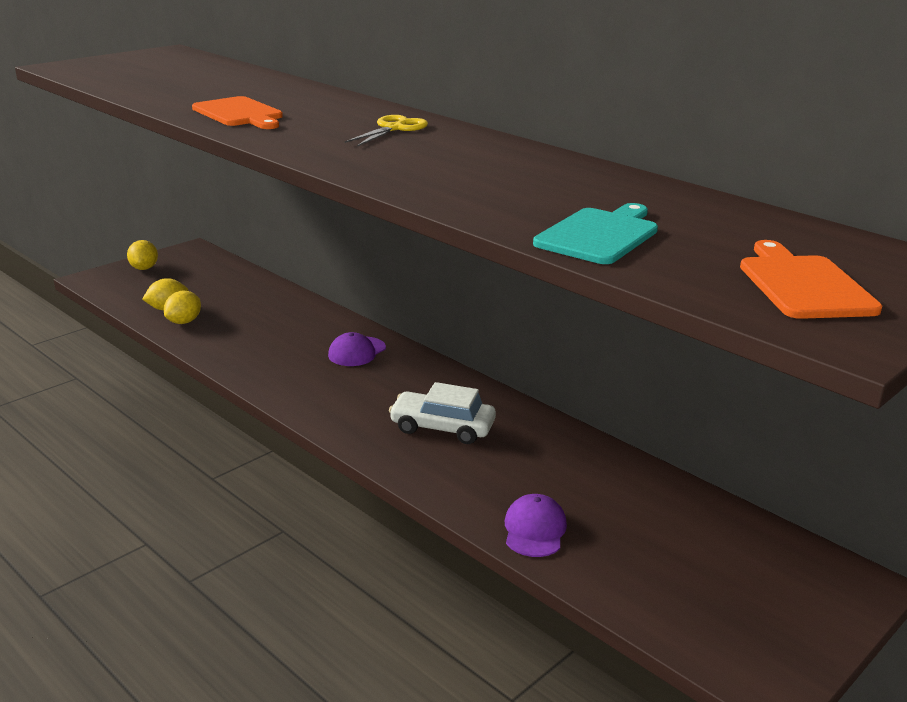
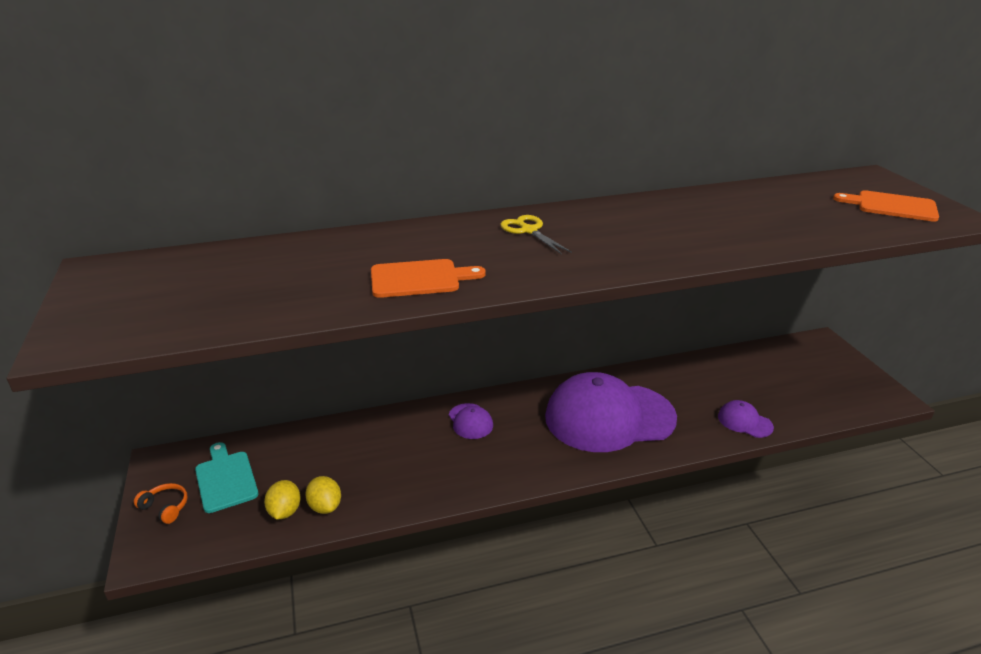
camera: 60 degrees left, 5 degrees up
yellow lemon [127,240,158,270] -> orange headphones [134,483,188,524]
white car [389,382,496,444] -> purple cap [545,372,677,452]
turquoise cutting board [533,203,658,264] -> turquoise cutting board moved to [195,442,259,513]

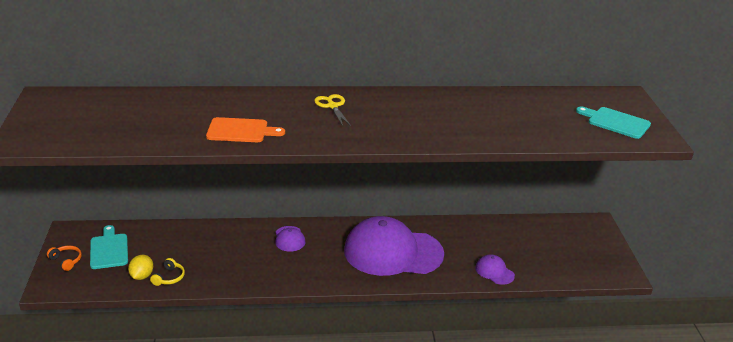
camera: 10 degrees right, 0 degrees up
yellow lemon [305,476,341,514] -> yellow headphones [150,258,185,286]
orange cutting board [833,190,939,222] -> turquoise cutting board [576,106,651,139]

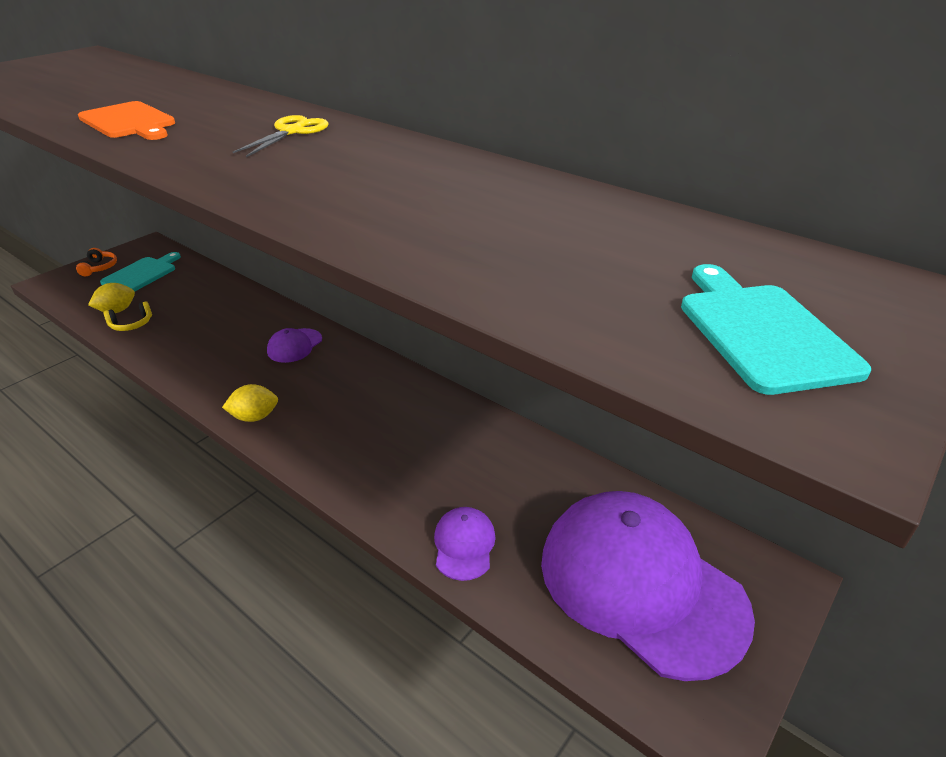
camera: 45 degrees right, 5 degrees up
purple cap [344,216,444,276] -> purple cap moved to [541,491,755,681]
none -> yellow lemon [222,384,278,422]

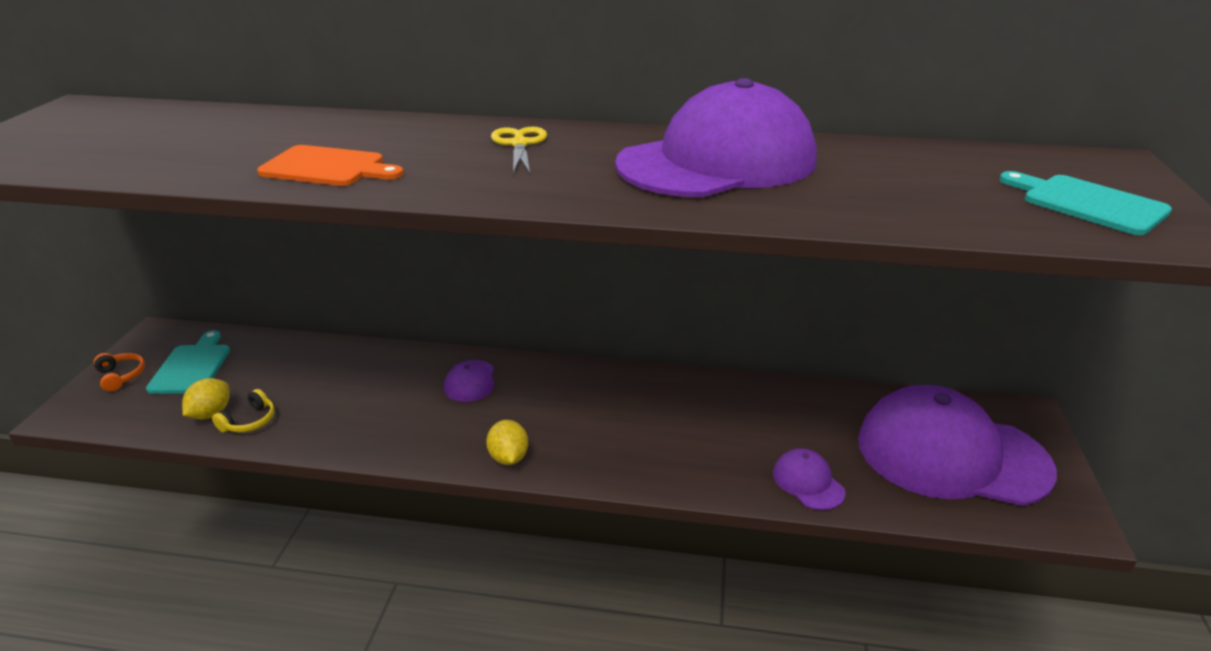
camera: 30 degrees left, 5 degrees down
yellow lemon [222,384,278,422] -> yellow lemon turned 60 degrees counterclockwise [486,420,528,465]
none -> purple cap [615,78,817,197]

